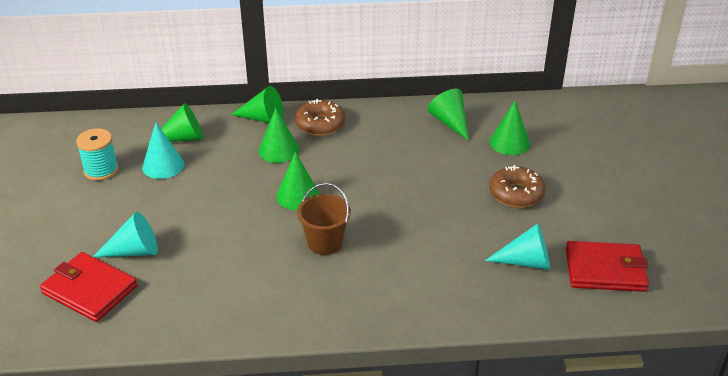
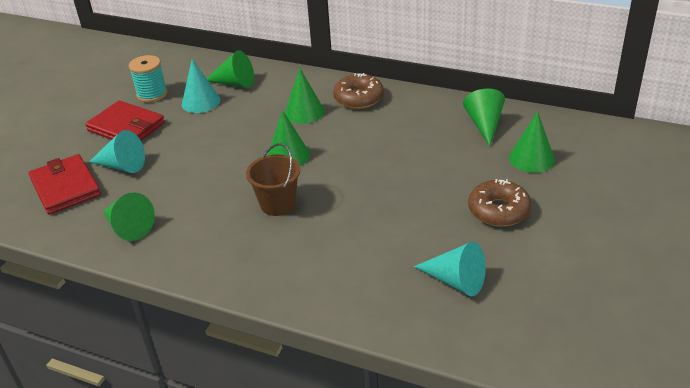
camera: 30 degrees right, 0 degrees up
green cone [231,86,283,123] -> green cone moved to [103,192,155,241]
red wallet [566,241,649,292] -> red wallet moved to [85,100,165,140]

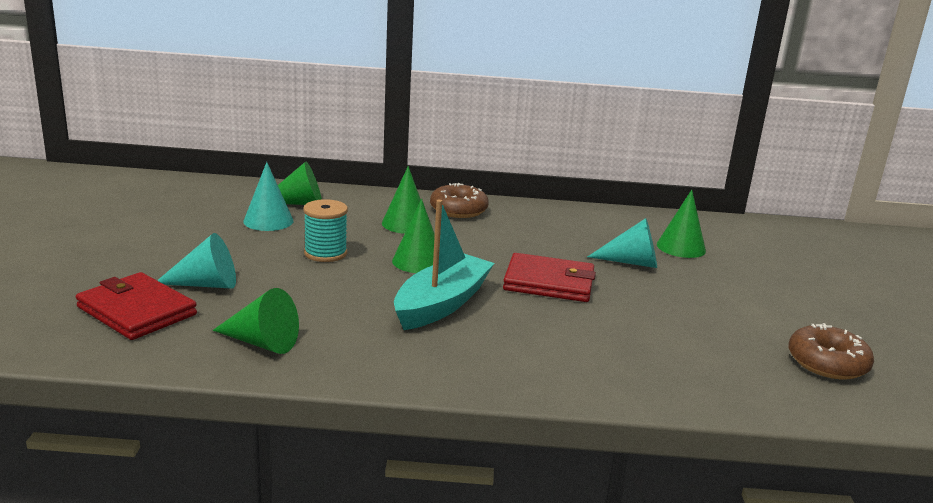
camera: 25 degrees left, 15 degrees down
red wallet [85,100,165,140] -> red wallet moved to [503,253,596,302]
turquoise spool [129,55,168,102] -> turquoise spool moved to [303,199,348,262]
brown bucket [246,143,300,216] -> turquoise boat [394,200,494,330]
turquoise cone [414,242,486,296] -> turquoise cone moved to [587,218,657,268]
green cone [463,88,505,146] -> none
brown donut [468,179,532,227] -> brown donut moved to [788,323,874,379]

